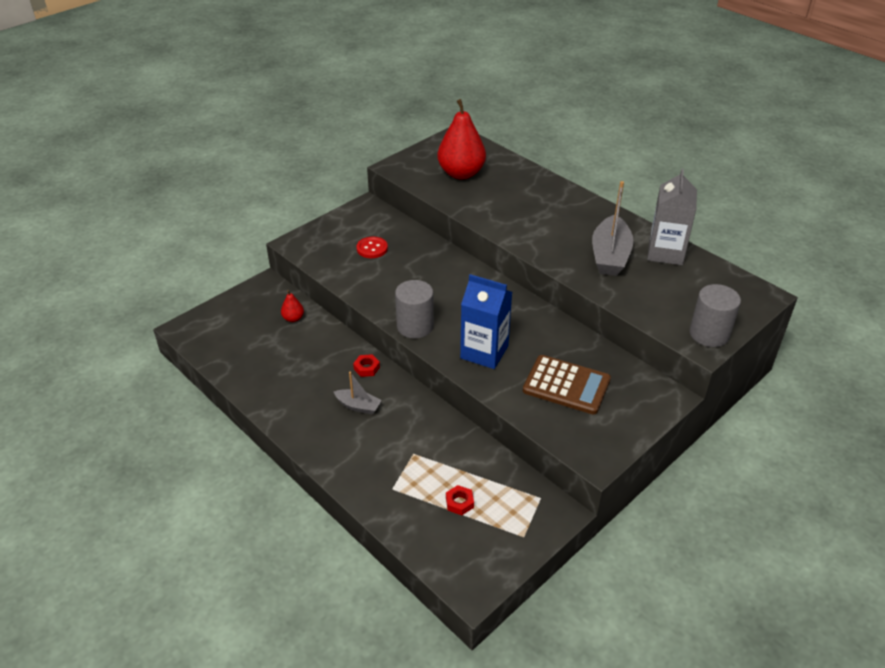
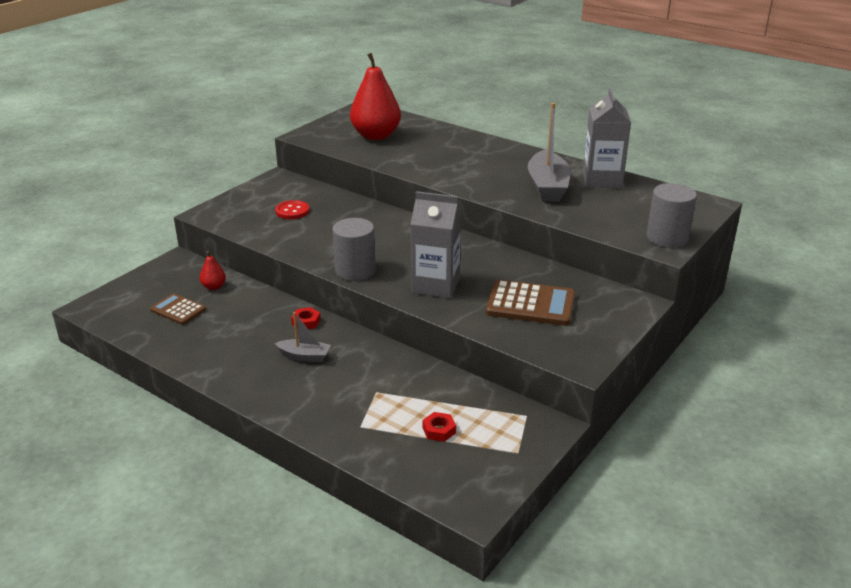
camera: 10 degrees left, 10 degrees down
blue carton [460,274,512,369] -> grey carton [411,191,462,298]
none -> brown calculator [150,293,206,325]

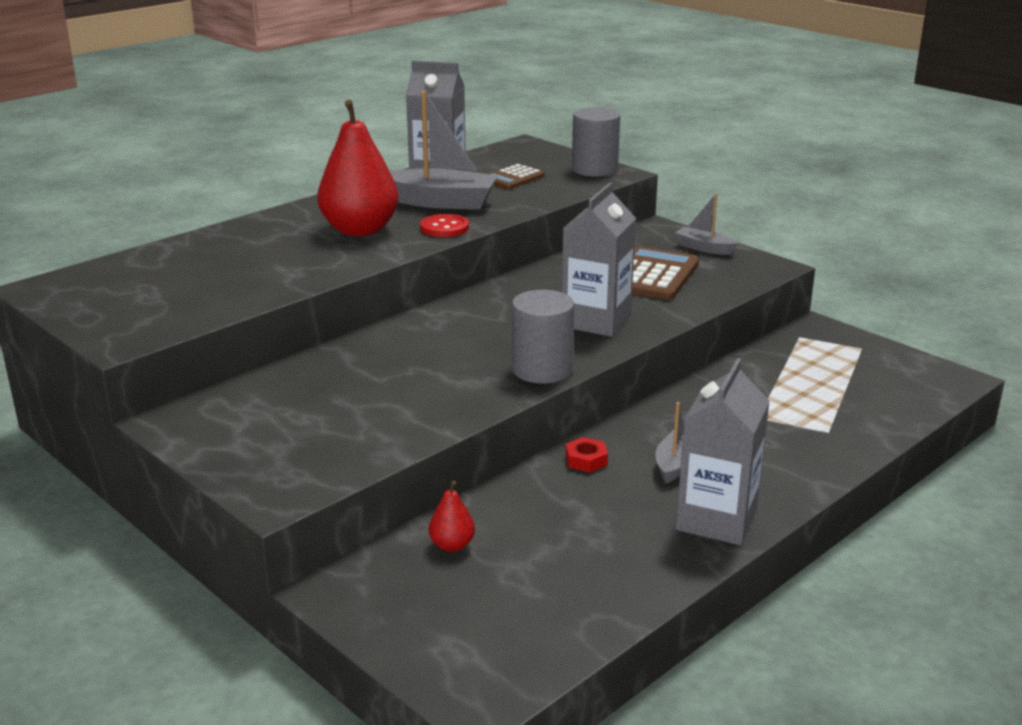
camera: 80 degrees left, 5 degrees down
brown calculator [150,293,206,325] -> brown calculator moved to [488,164,545,189]
red button [275,200,310,219] -> red button moved to [420,214,469,237]
red pear [350,53,401,140] -> red pear moved to [317,100,399,236]
red nut [422,412,456,442] -> none
none -> grey boat [675,193,738,255]
none -> grey carton [676,358,770,545]

